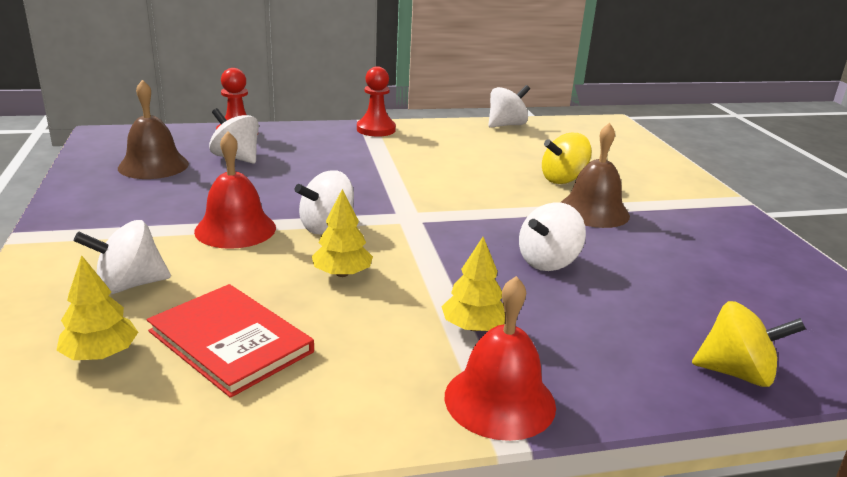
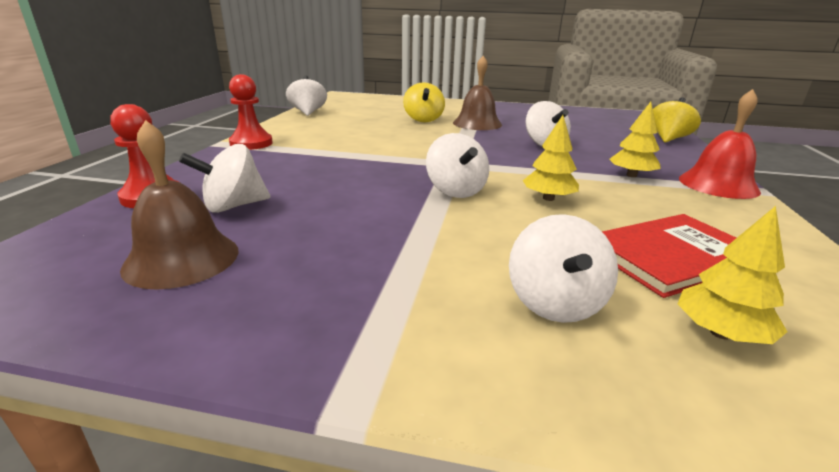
camera: 65 degrees left, 0 degrees up
red bell [194,131,276,249] -> none

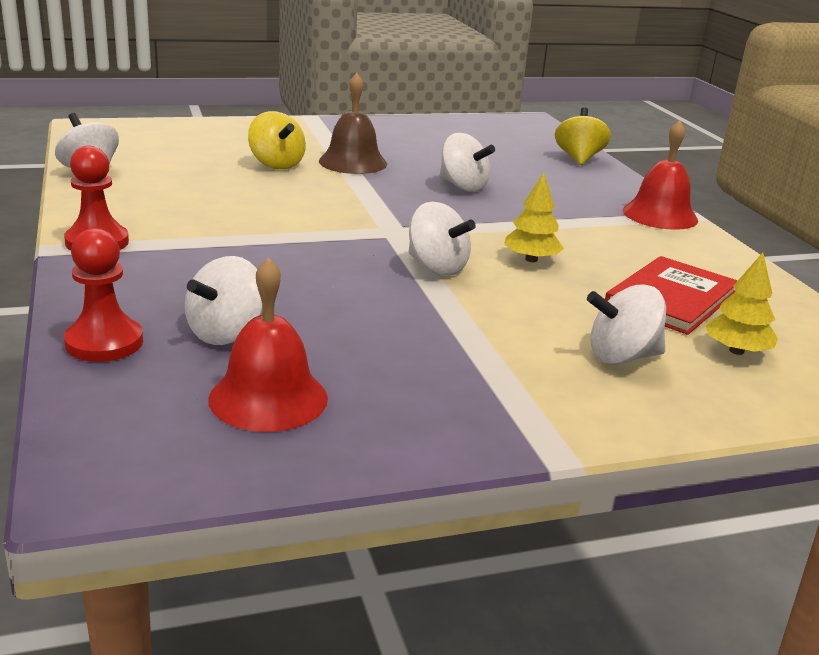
camera: 30 degrees left, 0 degrees up
brown bell [120,120,239,289] -> red bell [208,258,328,432]
white spinning top [509,214,618,323] -> white spinning top turned 105 degrees clockwise [587,285,666,365]
yellow tree [609,102,660,177] -> none

